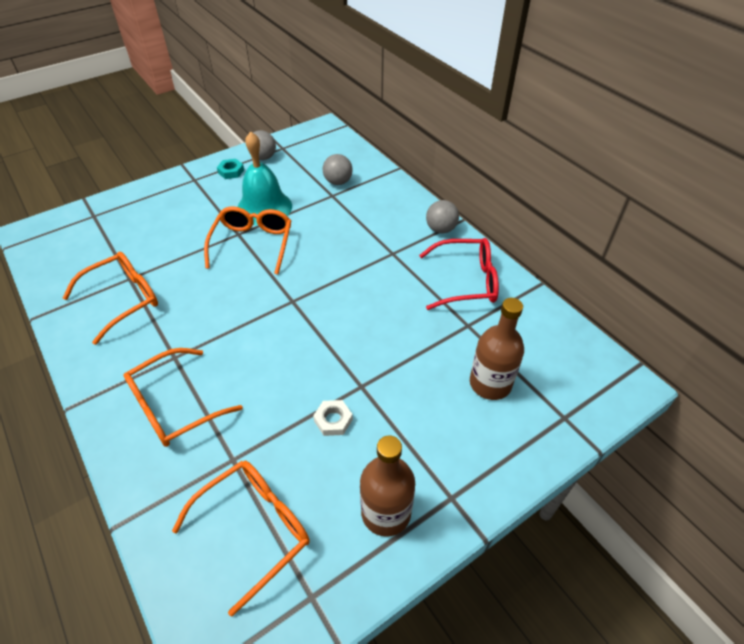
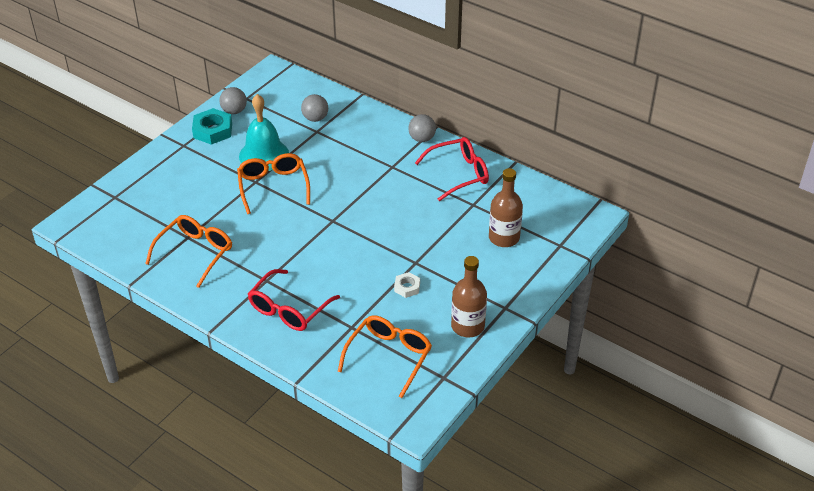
camera: 20 degrees left, 5 degrees down
orange glasses [123,348,243,447] -> red glasses [248,269,340,331]
turquoise nut [217,159,244,179] -> turquoise nut [192,108,232,145], size x1.75

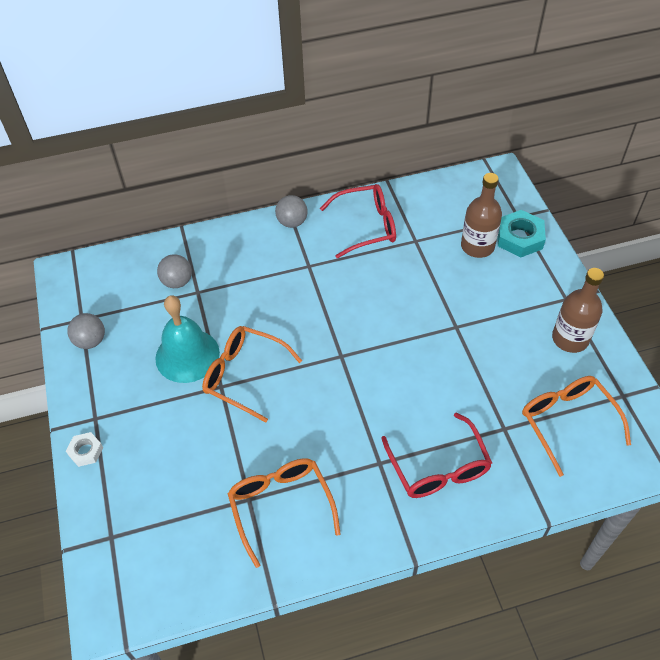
camera: 50 degrees left, 10 degrees up
turquoise nut [192,108,232,145] -> turquoise nut moved to [498,210,546,257]
white nut [394,272,420,298] -> white nut moved to [66,432,103,467]
red glasses [415,137,489,201] -> red glasses turned 60 degrees clockwise [320,184,396,258]

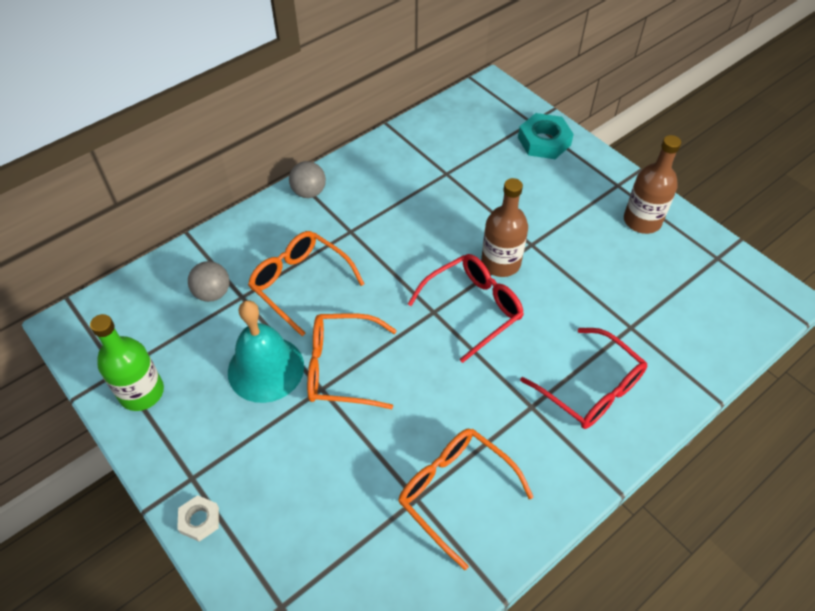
camera: 25 degrees left, 0 degrees up
grey ball [67,313,105,349] -> green bottle [90,314,164,411]
red glasses [320,184,396,258] -> red glasses moved to [408,254,524,363]
brown bottle [461,173,502,258] -> brown bottle moved to [481,178,528,277]
orange glasses [522,376,631,477] -> orange glasses moved to [248,231,364,336]

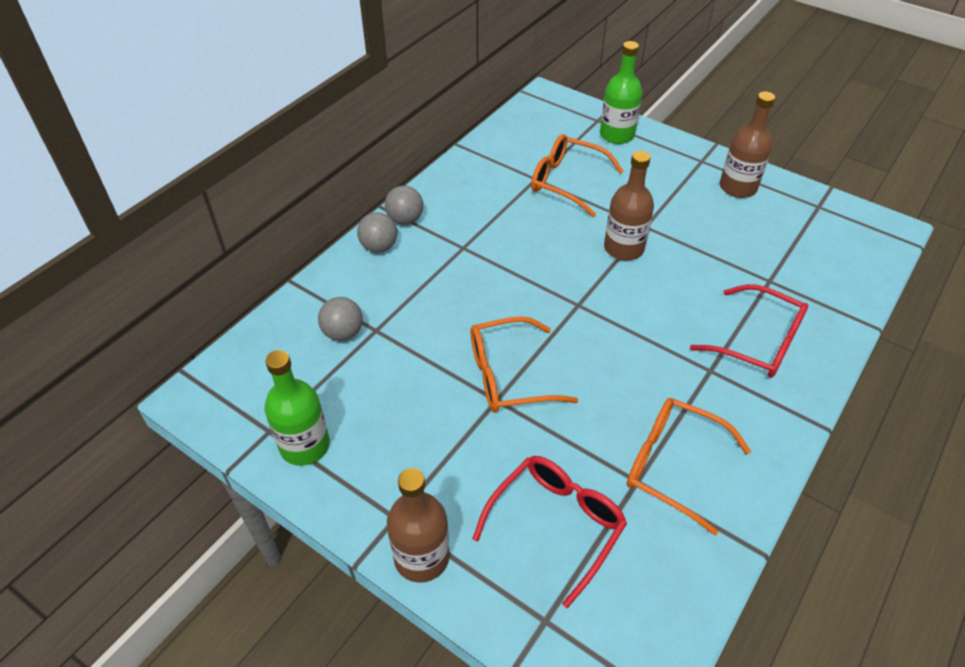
camera: 15 degrees left, 5 degrees down
white nut [177,495,219,542] -> brown bottle [387,468,450,583]
turquoise bell [228,300,304,403] -> none
orange glasses [248,231,364,336] -> orange glasses moved to [531,134,624,217]
red glasses [408,254,524,363] -> red glasses moved to [472,456,627,608]
turquoise nut [518,113,574,159] -> green bottle [600,41,642,144]
none -> grey ball [357,212,397,253]

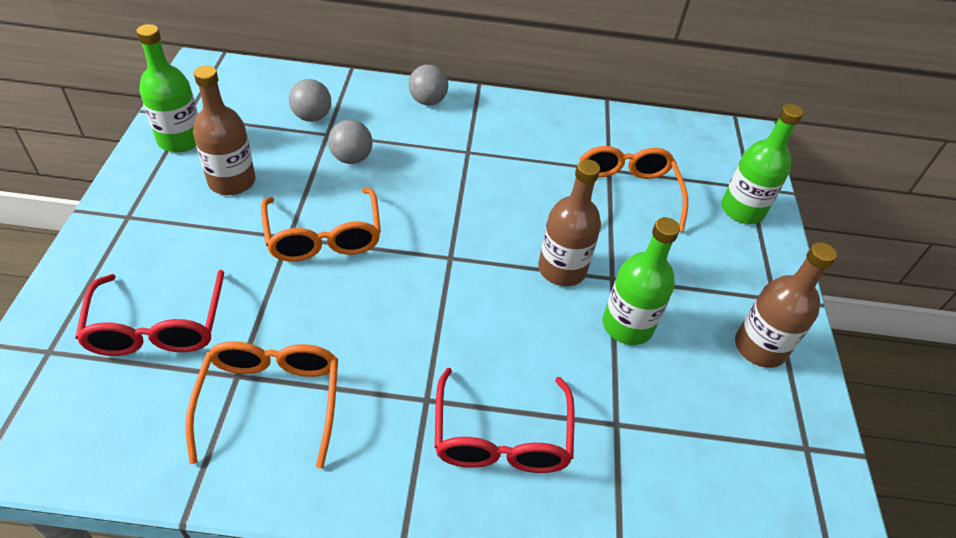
camera: 55 degrees right, 0 degrees up
grey ball [385,186,423,225] -> grey ball moved to [328,120,373,164]
brown bottle [387,468,450,583] -> brown bottle moved to [193,66,256,195]
orange glasses [471,316,578,412] -> orange glasses turned 150 degrees counterclockwise [261,188,381,262]
red glasses [472,456,627,608] -> red glasses turned 75 degrees clockwise [75,270,224,356]
none -> green bottle [603,217,680,345]

